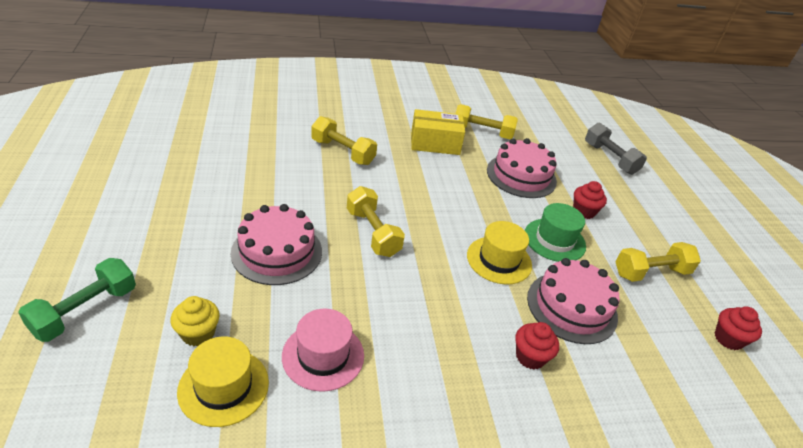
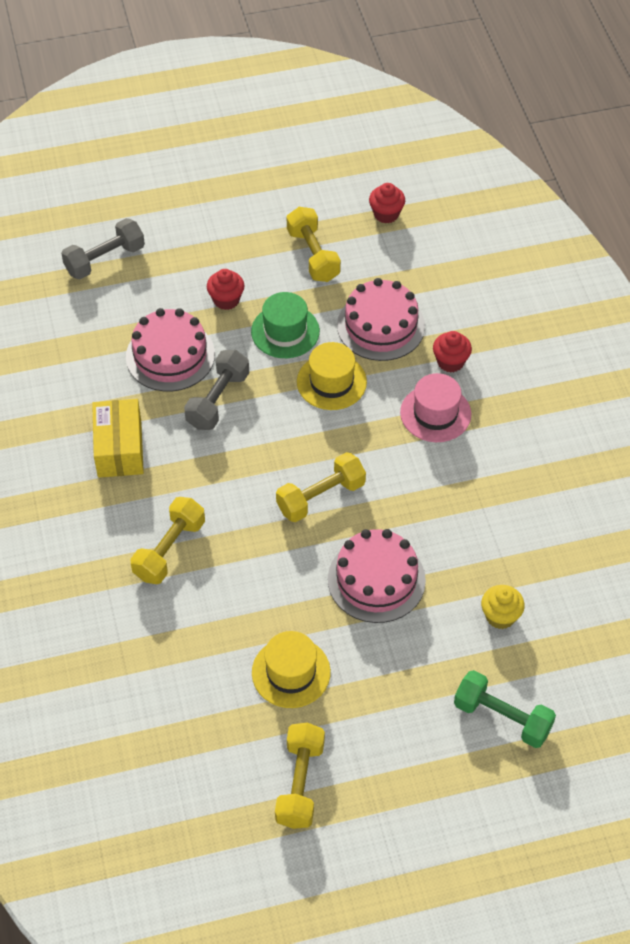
camera: 90 degrees left, 15 degrees up
yellow hat [177,336,269,427] -> yellow hat moved to [252,631,331,708]
pink hat [282,308,364,392] -> pink hat moved to [400,373,471,442]
yellow dumbbell [455,104,518,139] -> yellow dumbbell moved to [275,723,325,829]
none -> grey dumbbell [184,350,249,430]

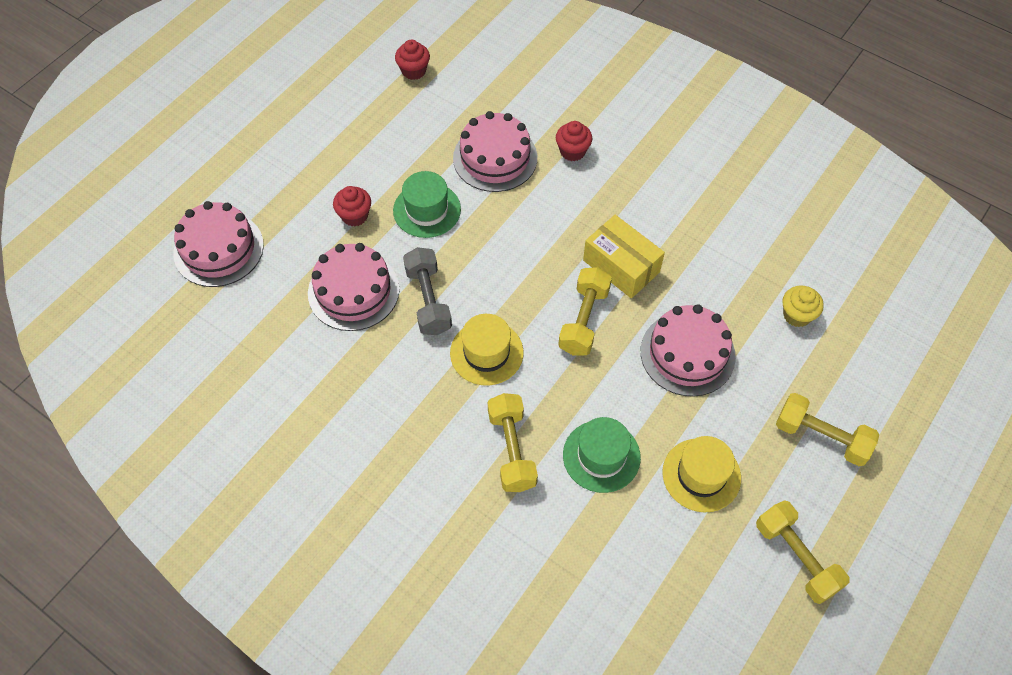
camera: 40 degrees left, 5 degrees up
grey dumbbell [61,218,145,279] -> pink cake [173,201,264,287]
yellow box [92,399,144,478] -> yellow box moved to [583,215,665,298]
yellow dumbbell [287,207,341,282] -> yellow dumbbell moved to [776,393,879,466]
yellow hat [297,342,367,410] -> yellow hat moved to [450,314,524,386]
pink hat [400,373,471,442] -> none
green dumbbell [454,670,556,748] -> none
none -> green hat [563,417,641,493]

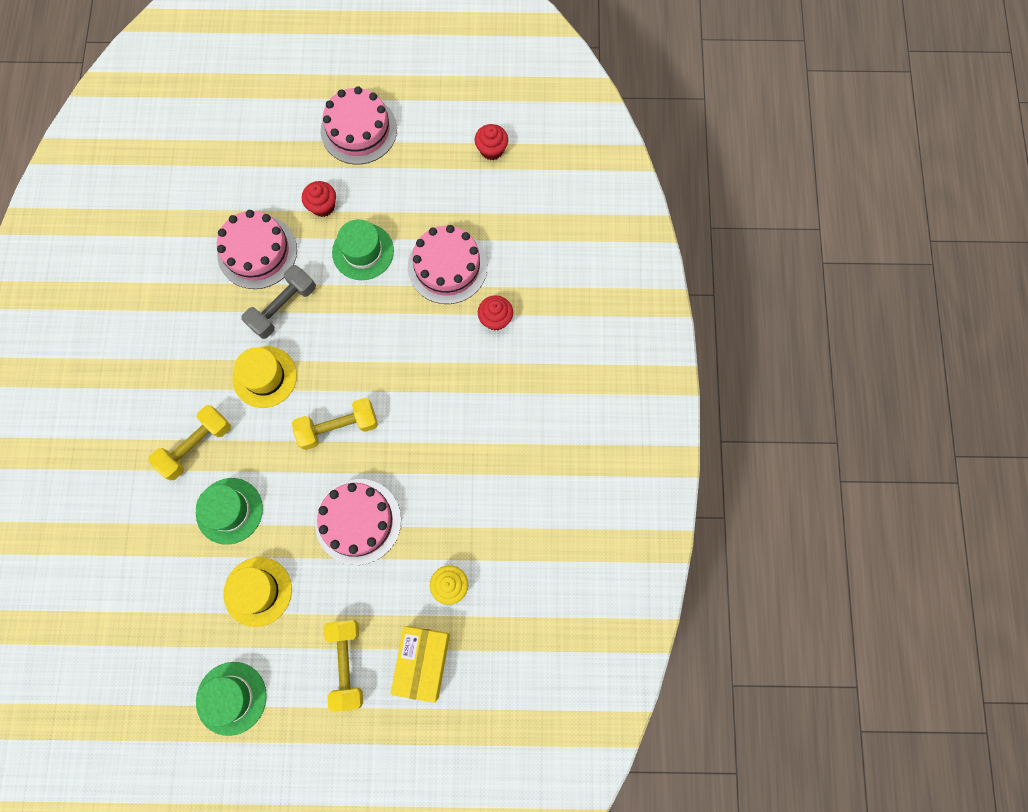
camera: 55 degrees right, 15 degrees up
pink cake [173,201,264,287] -> pink cake moved to [321,86,397,164]
yellow box [583,215,665,298] -> yellow box moved to [390,626,450,703]
yellow dumbbell [756,500,850,604] -> green hat [196,662,267,736]

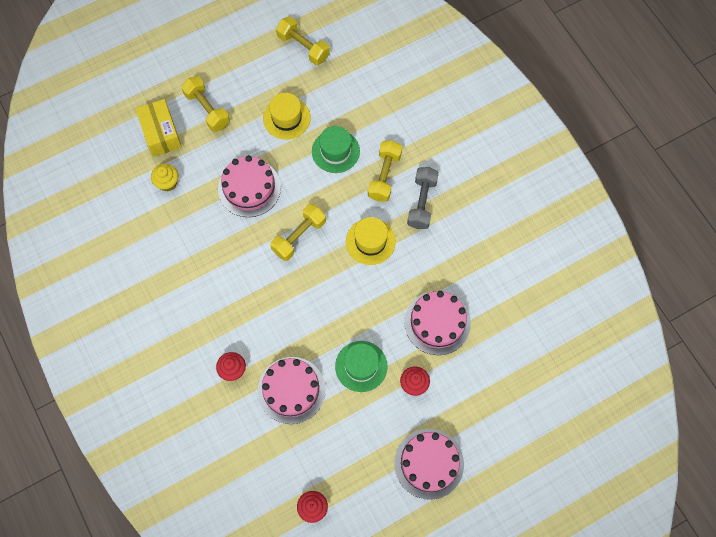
camera: 150 degrees right, 5 degrees down
green hat [196,662,267,736] -> none
grey dumbbell [241,265,316,339] -> grey dumbbell moved to [407,167,439,229]
none -> yellow dumbbell [276,16,330,65]

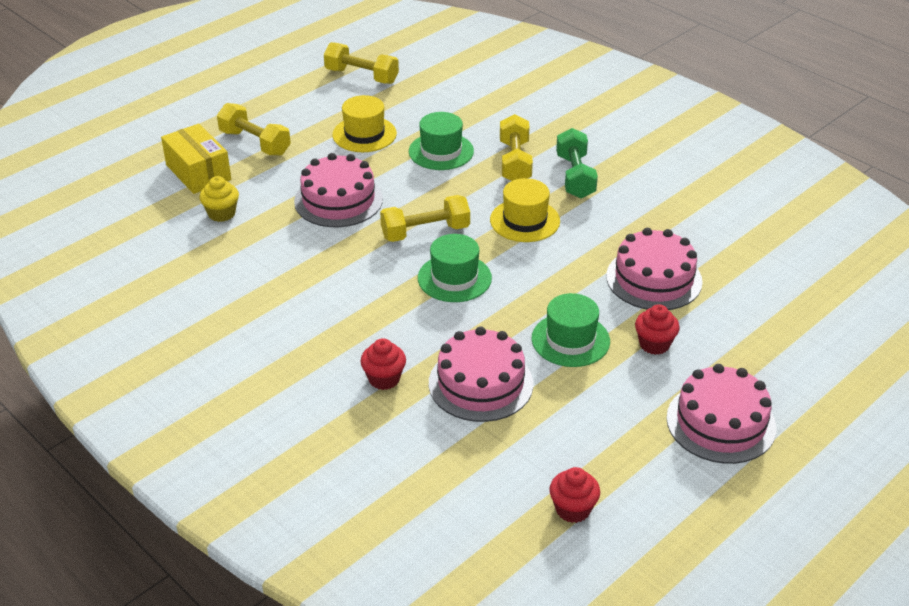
camera: 15 degrees left, 30 degrees down
yellow dumbbell [270,204,326,261] -> yellow dumbbell turned 45 degrees clockwise [380,195,470,242]
grey dumbbell [407,167,439,229] -> green dumbbell [556,128,598,198]
none -> green hat [418,234,492,302]

